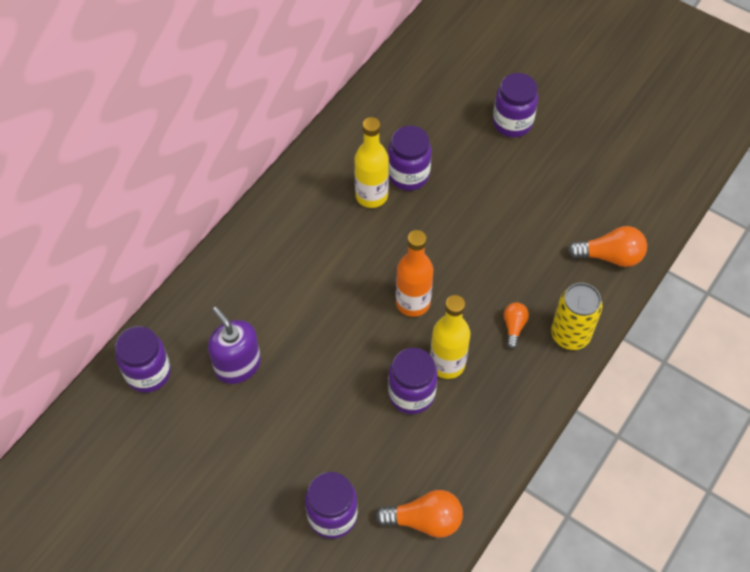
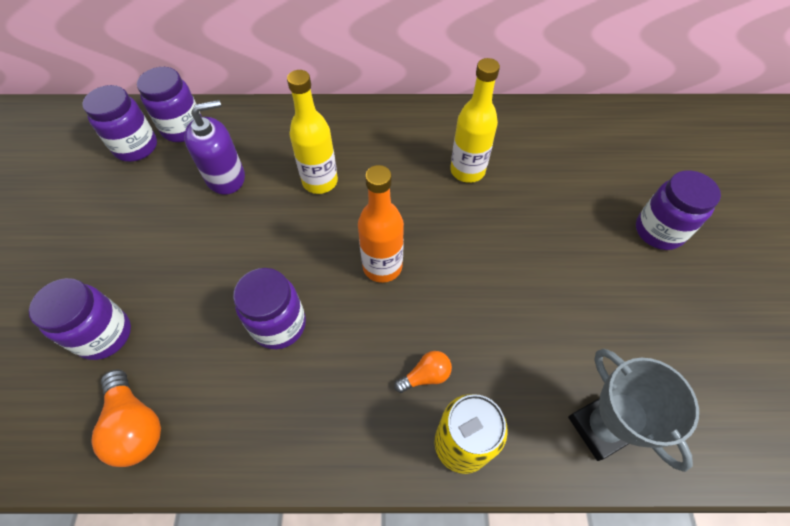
camera: 55 degrees right, 0 degrees up
purple soap dispenser [208,307,261,384] -> purple soap dispenser turned 45 degrees clockwise [184,100,245,195]
purple jar [388,126,432,191] -> purple jar moved to [82,85,157,162]
yellow bottle [430,295,470,379] -> yellow bottle moved to [287,70,338,194]
orange light bulb [568,226,647,267] -> grey trophy [568,349,699,472]

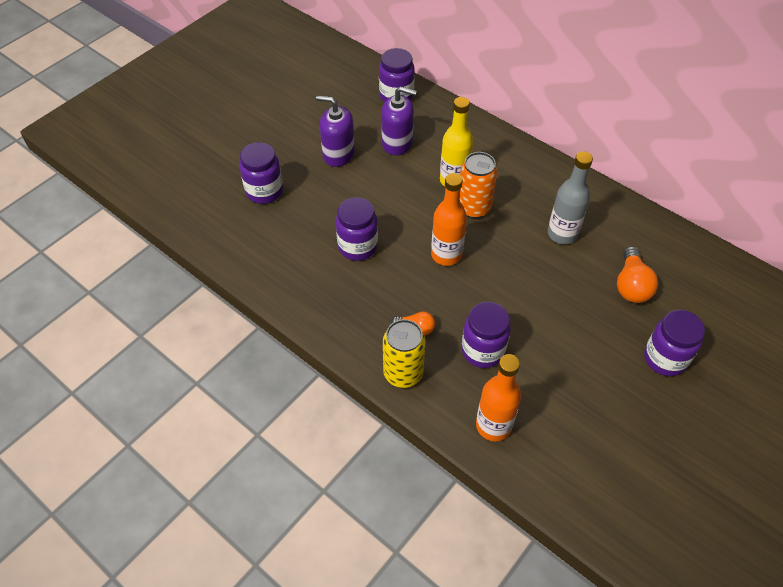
camera: 40 degrees right, 5 degrees down
purple jar [82,85,157,162] -> purple jar moved to [461,302,511,368]
orange light bulb [91,369,161,467] -> orange light bulb moved to [617,246,658,303]
yellow bottle [450,58,500,183] -> grey bottle [548,151,593,244]
grey trophy [568,349,699,472] -> orange bottle [476,354,521,441]
none -> purple soap dispenser [316,96,355,167]
none -> orange can [460,152,497,219]

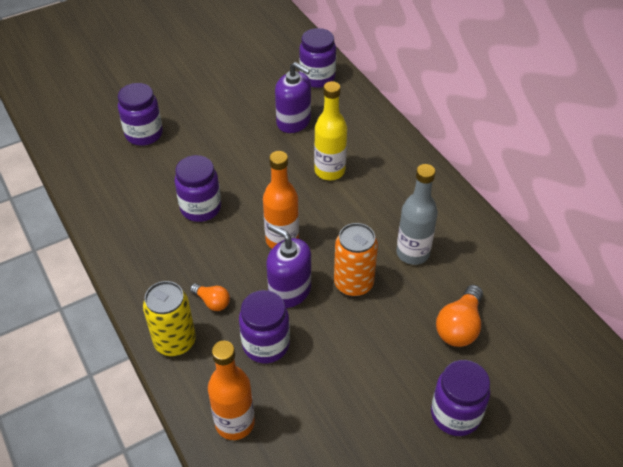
camera: 20 degrees right, 5 degrees down
purple soap dispenser [316,96,355,167] -> purple soap dispenser moved to [266,224,311,308]
orange can [460,152,497,219] -> orange can moved to [334,223,378,297]

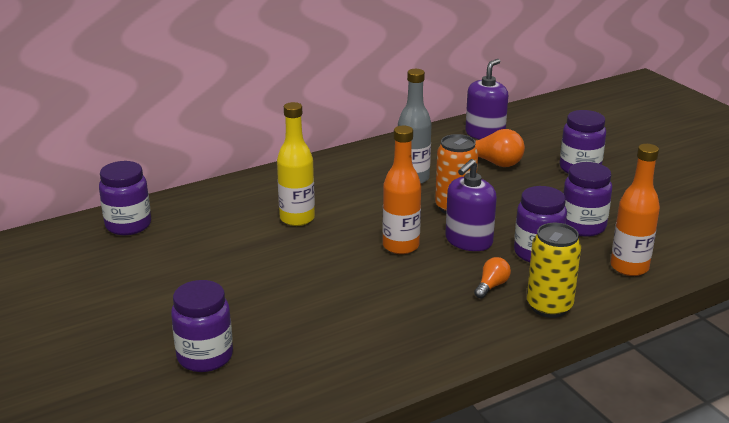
camera: 90 degrees left, 20 degrees down
purple jar [175,155,221,222] -> purple jar moved to [563,162,612,237]
purple soap dispenser [275,62,311,133] -> purple soap dispenser moved to [465,59,508,140]

